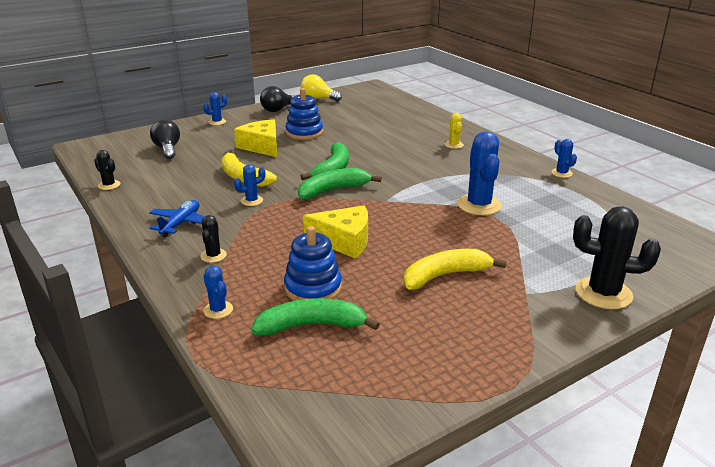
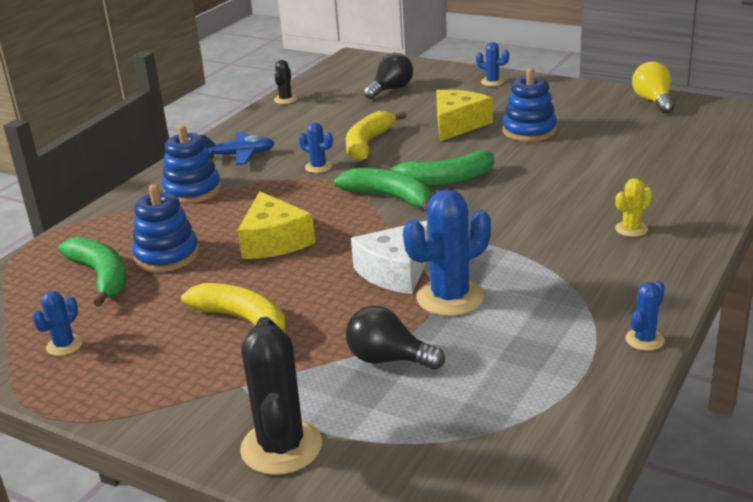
camera: 65 degrees right, 0 degrees up
black cactus [200,215,227,263] -> blue stacking toy [162,125,221,204]
blue cactus [203,266,233,319] -> blue cactus moved to [32,291,83,356]
black light bulb [260,86,296,112] -> black light bulb moved to [346,306,445,370]
none -> white cheese [351,220,428,294]

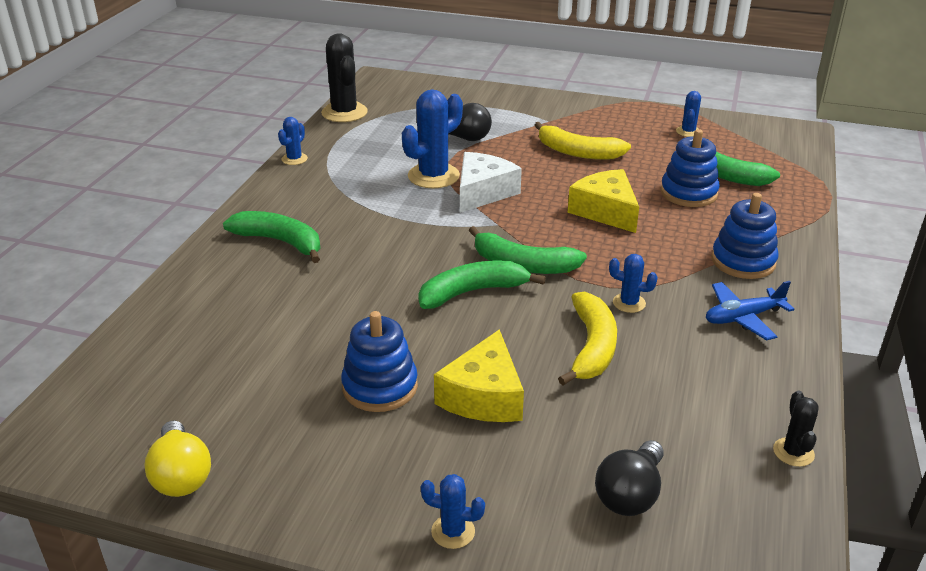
camera: 165 degrees right, 5 degrees up
black cactus [240,317,322,475] -> black cactus moved to [321,33,368,122]
yellow cactus [615,178,652,237] -> green banana [223,211,321,263]

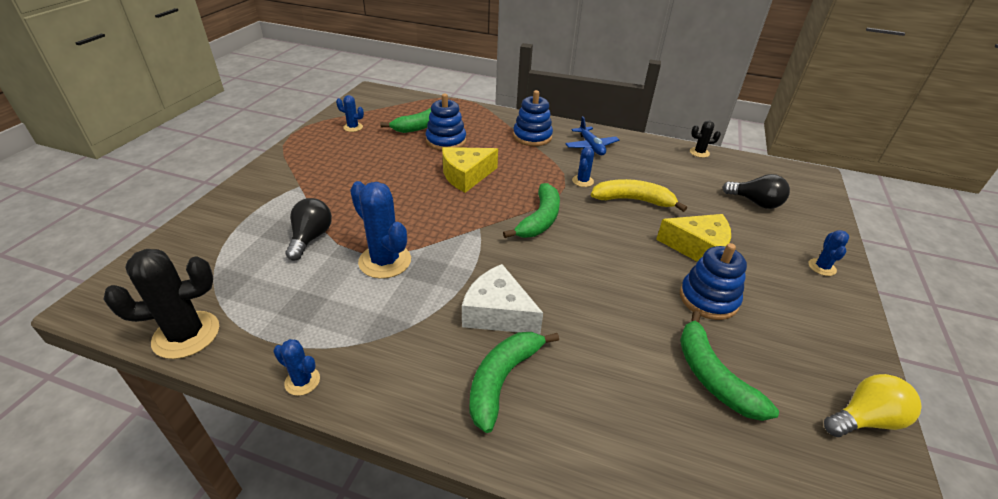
camera: 90 degrees left, 5 degrees up
green banana [418,260,546,309] -> green banana moved to [680,311,779,421]
white cheese [460,152,522,213] -> white cheese moved to [462,264,543,334]
yellow banana [535,122,631,160] -> none

